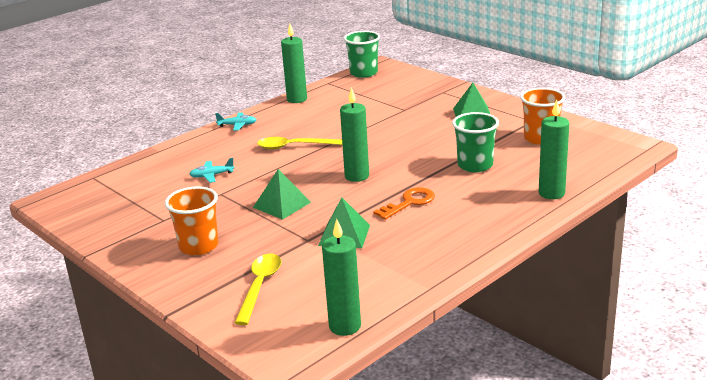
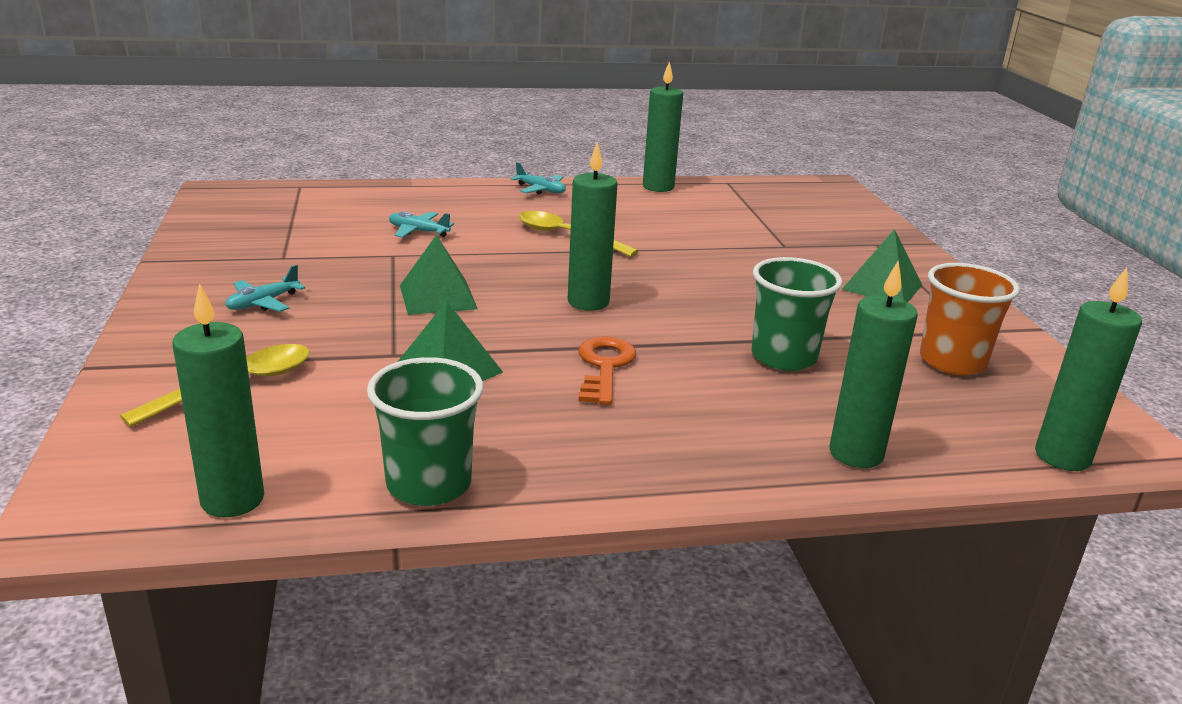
camera: 30 degrees right, 0 degrees up
orange cup [165,186,219,255] -> turquoise plane [225,265,305,312]
green cup [344,31,380,78] -> green cup moved to [367,357,483,506]
orange key [373,187,435,220] -> orange key turned 75 degrees counterclockwise [578,336,636,405]
none -> green candle [1035,267,1142,471]

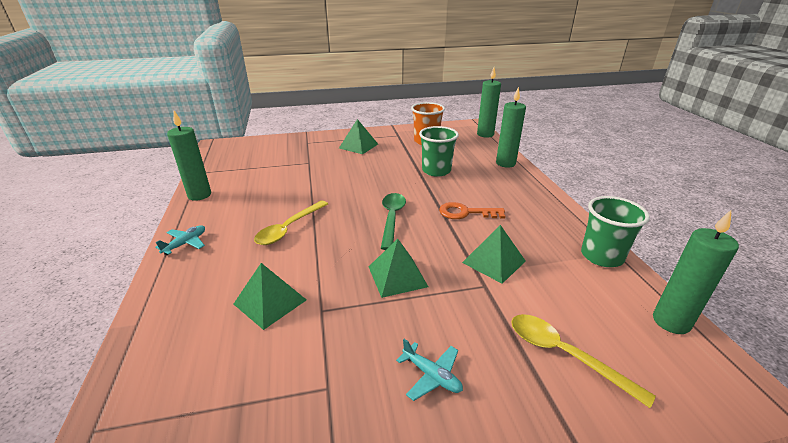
camera: 90 degrees left, 5 degrees up
turquoise plane [389,211,454,238] -> green pyramid [233,263,306,330]
green candle [568,142,618,310] -> green spoon [381,193,406,250]

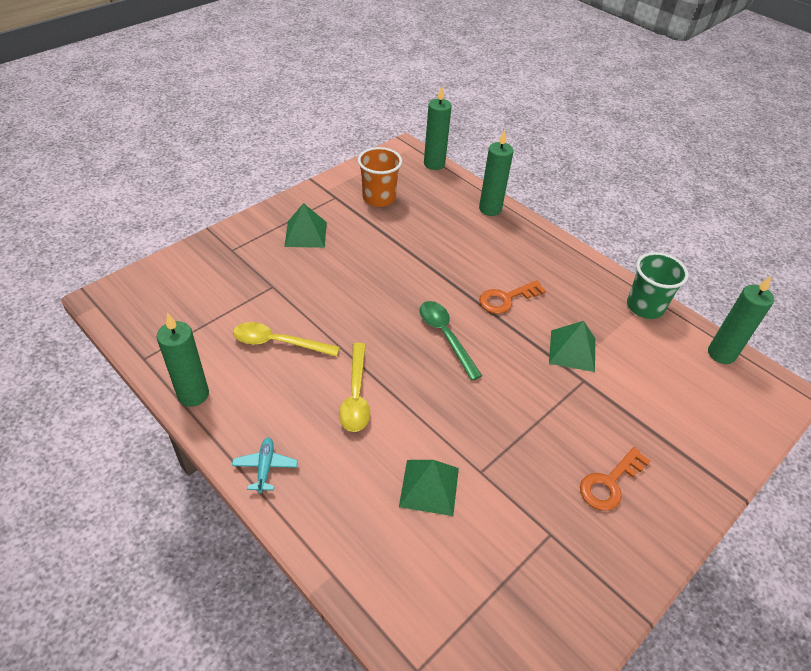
camera: 35 degrees left, 15 degrees up
green pyramid [369,239,428,298] -> none
turquoise plane [396,339,463,401] -> orange key [580,447,651,511]
green cup [419,126,459,177] -> none
yellow spoon [511,314,656,408] -> yellow spoon moved to [233,322,340,357]

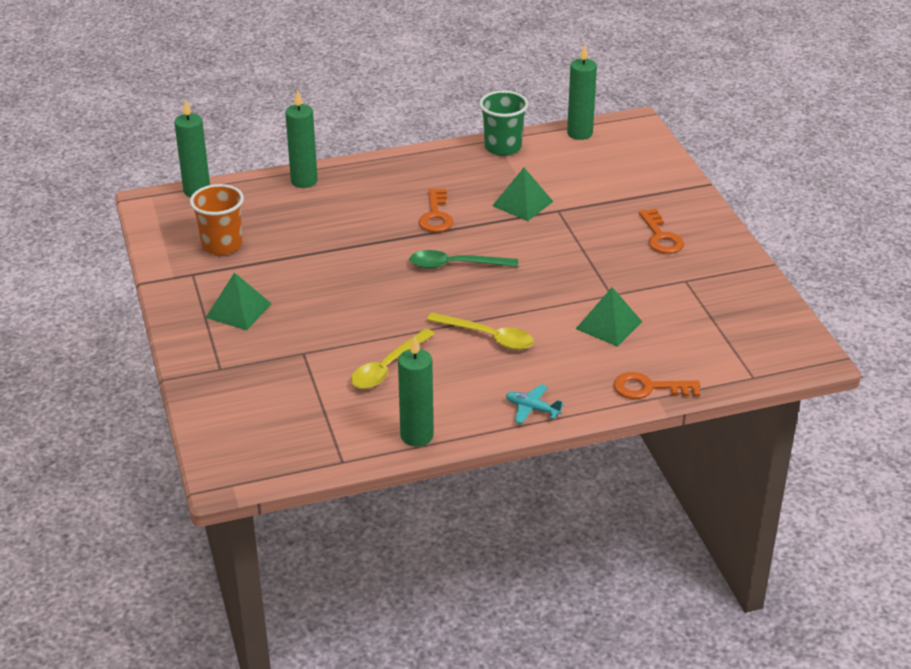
camera: 60 degrees left, 10 degrees down
none -> orange key [614,372,700,399]

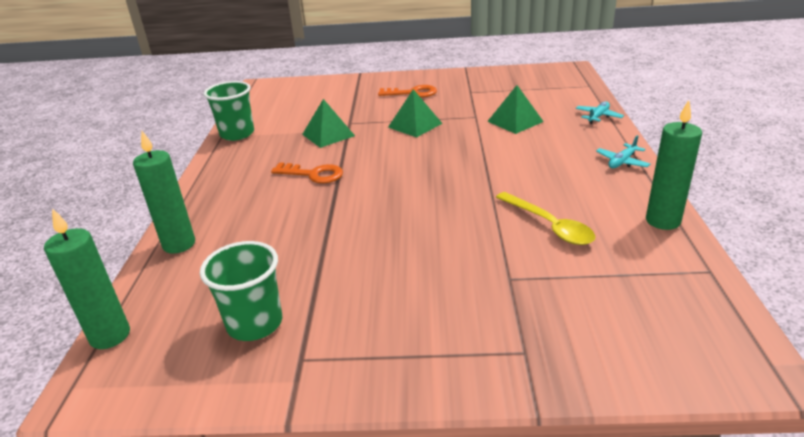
camera: 70 degrees left, 5 degrees down
orange cup [190,184,244,255] -> green cup [200,241,282,341]
green pyramid [205,272,272,330] -> green pyramid moved to [388,89,443,137]
green spoon [409,250,518,269] -> none
yellow spoon [427,313,534,350] -> none
green candle [567,45,597,140] -> none
orange key [614,372,700,399] -> turquoise plane [575,102,624,124]

